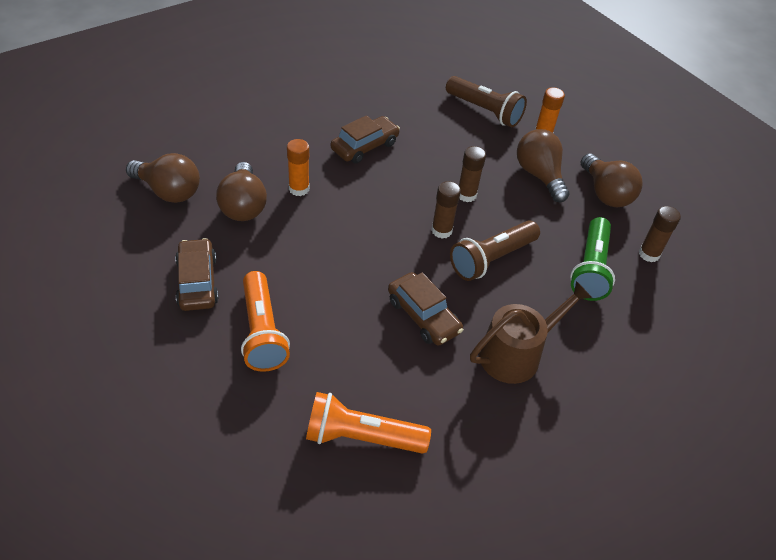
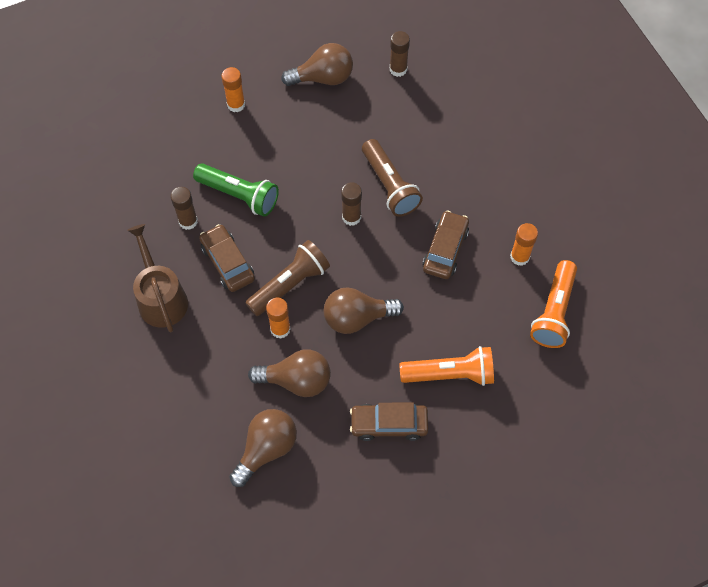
camera: 75 degrees left, 15 degrees up
brown car [388,272,463,346] -> brown car turned 45 degrees counterclockwise [423,210,469,279]
brown flashlight [446,76,527,127] -> brown flashlight moved to [246,240,330,316]
brown glue stick [459,146,486,202] -> brown glue stick moved to [170,187,198,230]
brown watering can [470,281,592,384] -> brown watering can moved to [127,224,188,332]
brown light bulb [517,129,569,202] -> brown light bulb moved to [324,287,404,334]
green flashlight [570,217,615,301] -> green flashlight moved to [193,163,279,217]
none -> orange glue stick [510,223,538,266]

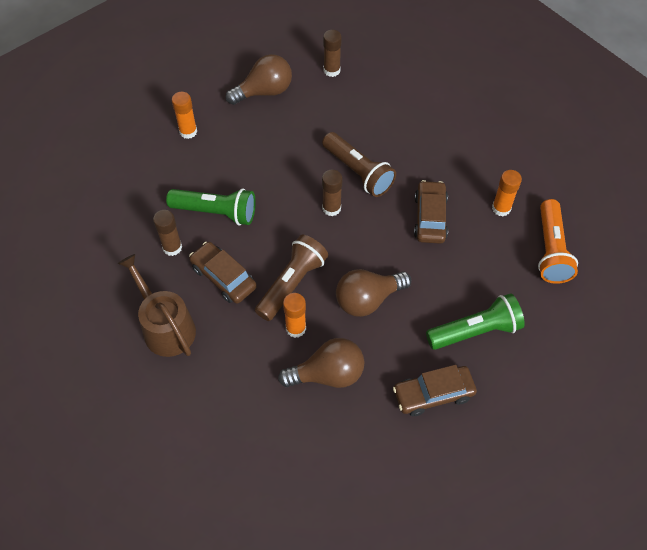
camera: 15 degrees left, 5 degrees down
brown light bulb [229,409,297,487] -> none
orange flashlight [399,346,494,386] -> green flashlight [426,293,525,350]

